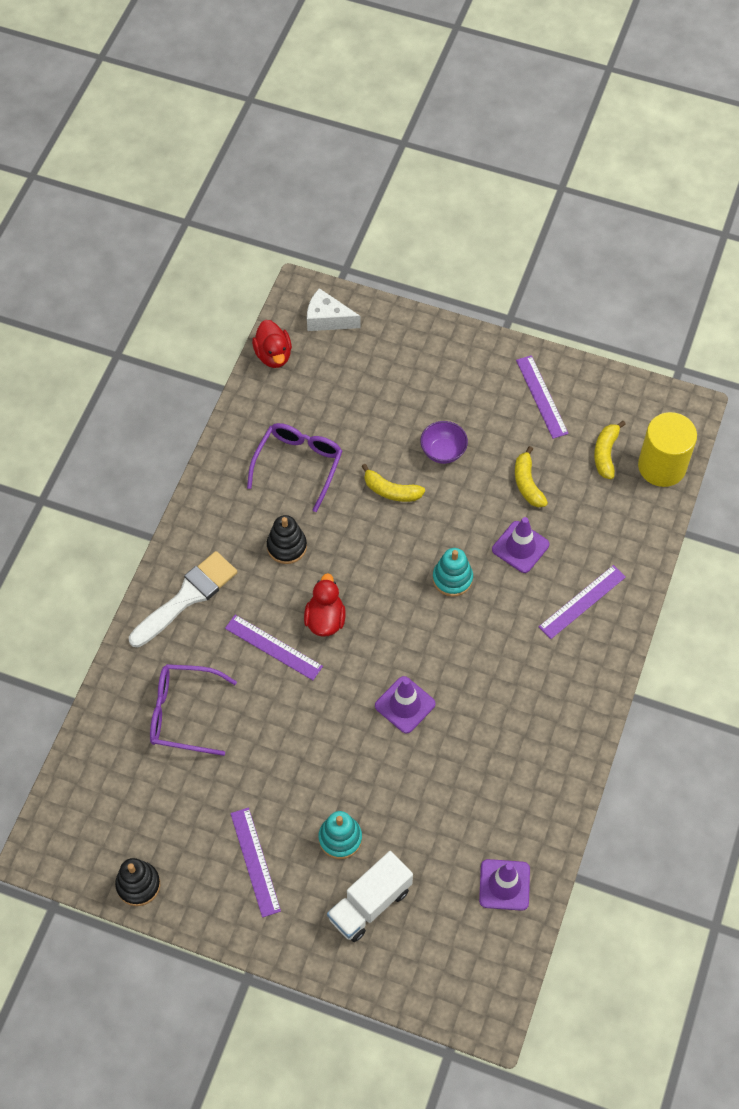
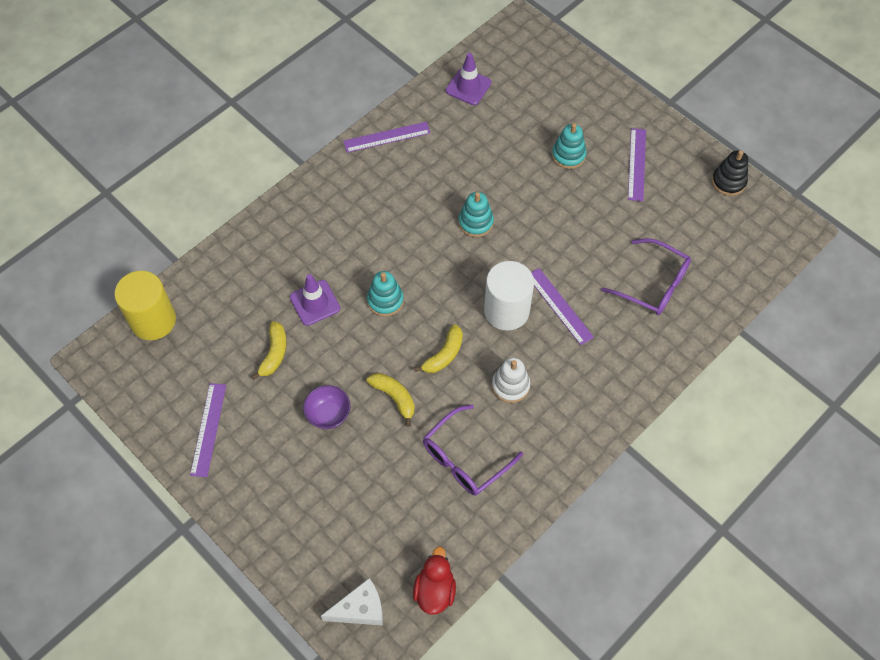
camera: 155 degrees left, 0 degrees up
white brush [129,551,237,648] -> none
black stacking toy [267,515,307,564] -> white stacking toy [492,358,530,403]
red duck [304,573,346,637] -> white cylinder [484,261,534,331]
white cheese [307,288,361,331] -> white cheese turned 60 degrees counterclockwise [321,578,383,626]
white truck [327,851,413,942] -> none
purple traffic cone [375,676,436,734] -> turquoise stacking toy [458,192,494,237]
purple ruler [539,565,626,639] -> purple ruler moved to [343,122,430,153]
yellow banana [594,421,626,479] -> yellow banana moved to [414,324,463,373]

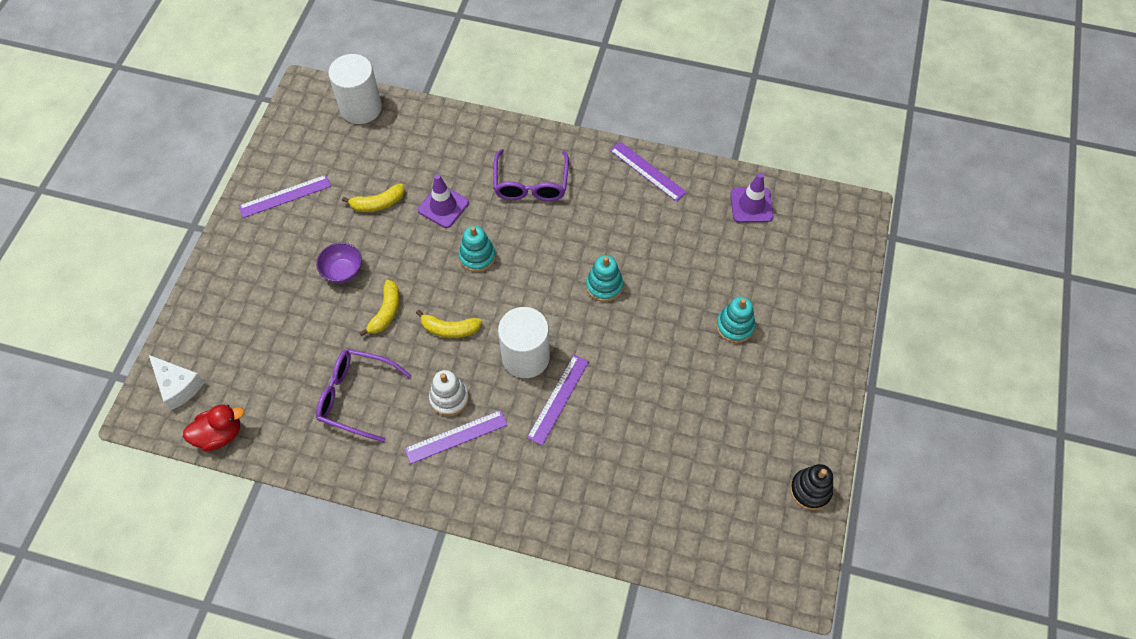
camera: 60 degrees right, 0 degrees up
yellow cylinder [114,271,176,340] -> white cylinder [328,54,382,124]
purple glasses [601,238,691,315] -> purple glasses moved to [493,149,569,201]
purple ruler [628,128,646,201] -> purple ruler moved to [404,410,507,464]

